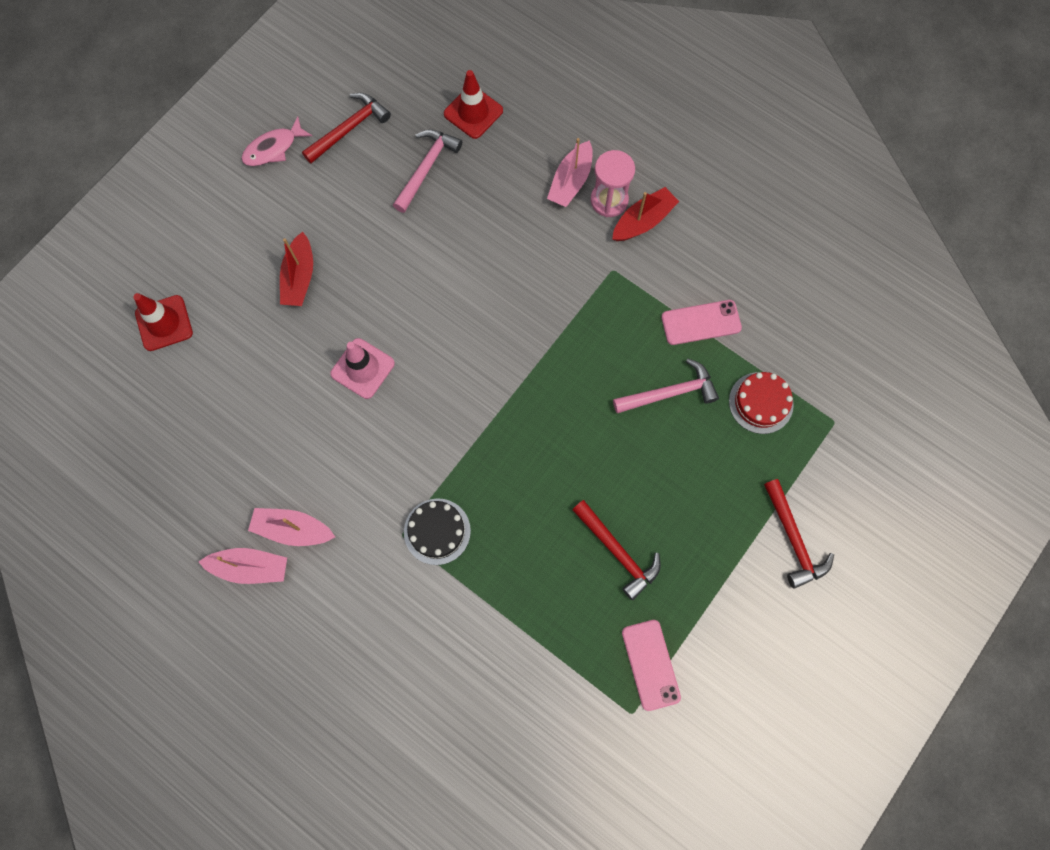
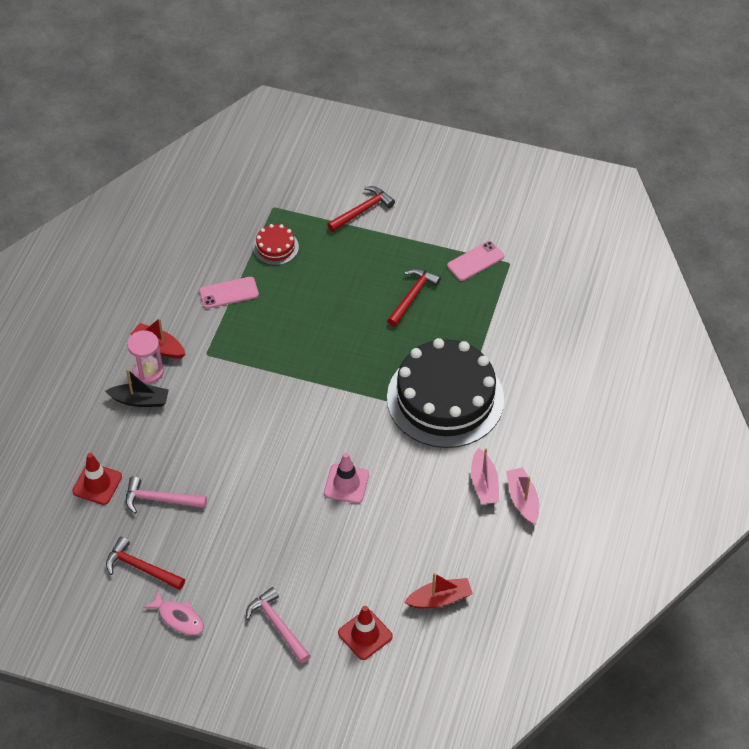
camera: 110 degrees left, 20 degrees down
red boat [280,232,313,306] -> red boat moved to [404,573,473,609]
black cake [404,498,471,565] -> black cake [387,338,504,448], size x2.39
pink boat [547,138,593,207] -> black boat [105,369,169,407]
pink hammer [613,358,719,413] -> pink hammer moved to [246,587,311,664]
pink phone [661,300,742,345] -> pink phone turned 75 degrees counterclockwise [199,277,259,309]

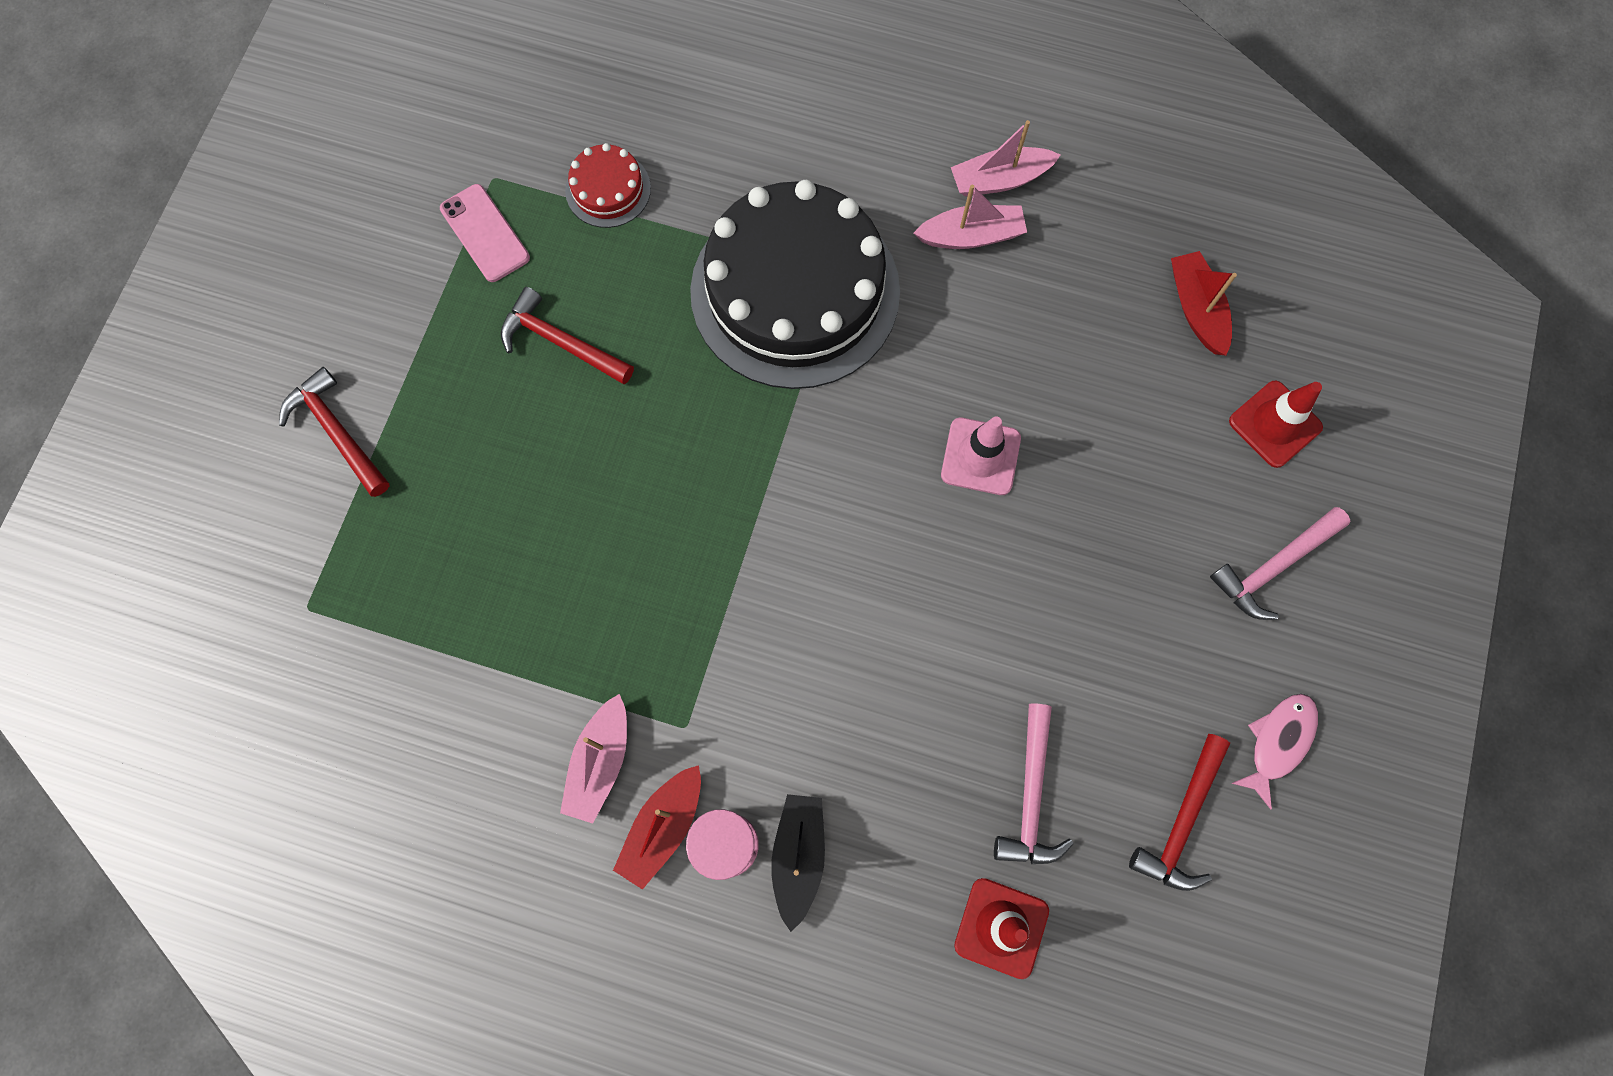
camera: 90 degrees left, 20 degrees up
pink phone [199,277,259,309] -> none
red cake [253,224,299,265] -> red cake moved to [565,143,651,228]
none -> pink boat [560,694,627,823]

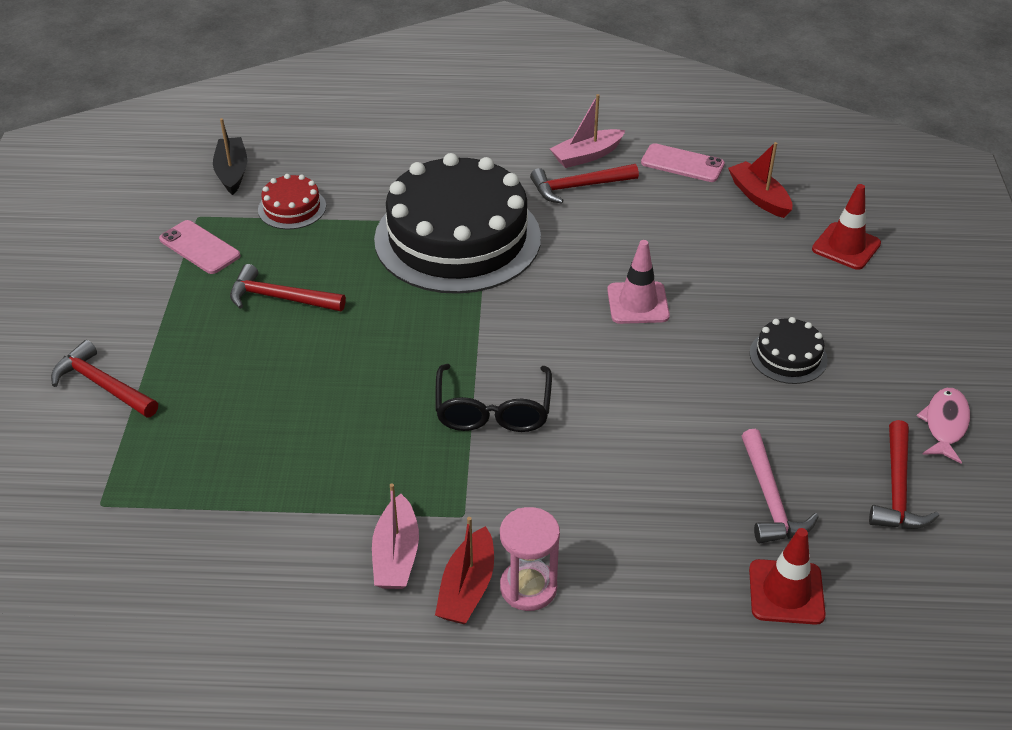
camera: 15 degrees left, 30 degrees down
black boat [771,794,825,932] -> black boat moved to [213,118,247,195]
pink boat [914,184,1027,249] -> red hammer [530,164,639,204]
pink hammer [1210,507,1350,620] -> none
none -> black glasses [435,364,552,432]
none -> pink phone [641,143,725,182]
none -> black cake [750,317,828,384]

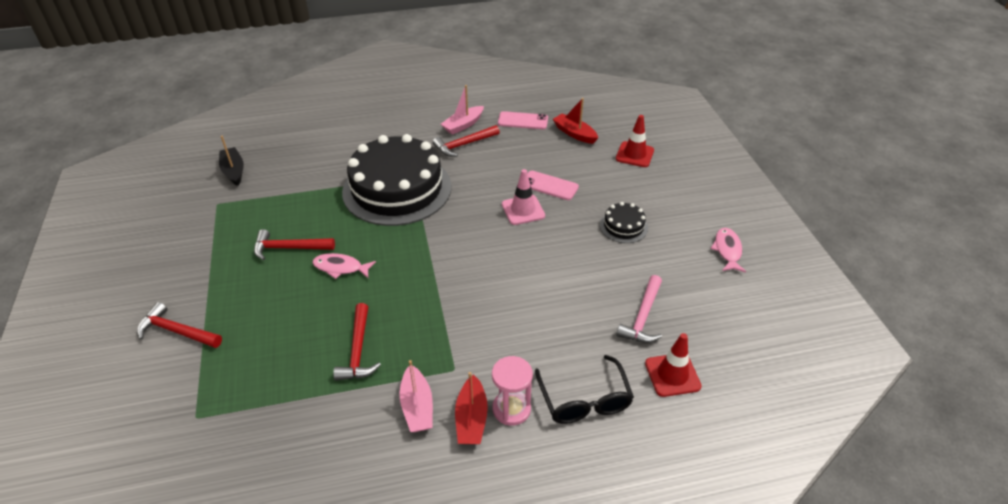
camera: 15 degrees left, 0 degrees up
pink phone [159,220,240,274] -> pink phone moved to [528,171,579,200]
red cake [258,174,326,229] -> none
black glasses [435,364,552,432] -> black glasses moved to [535,355,634,424]
pink hammer [742,429,819,543] -> pink hammer turned 45 degrees clockwise [616,275,662,343]
red hammer [869,420,939,529] -> red hammer moved to [333,303,381,381]
none -> pink fish [312,253,376,279]

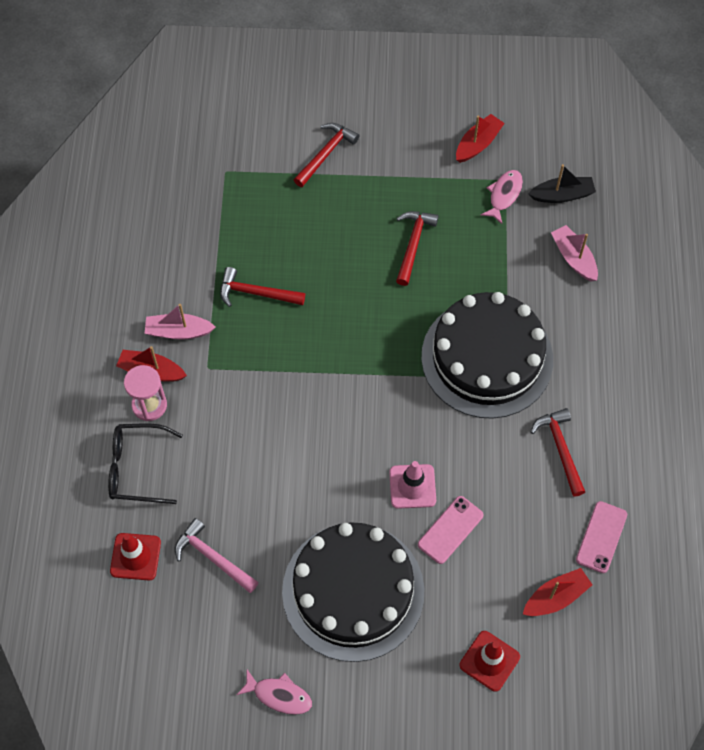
camera: 105 degrees right, 20 degrees up
pink fish [312,253,376,279] -> pink fish moved to [481,170,523,224]
pink boat [441,85,484,135] -> pink boat moved to [551,225,598,282]
black cake [600,202,648,243] -> black cake [282,522,424,662], size x2.39
none -> red boat [456,114,505,163]

